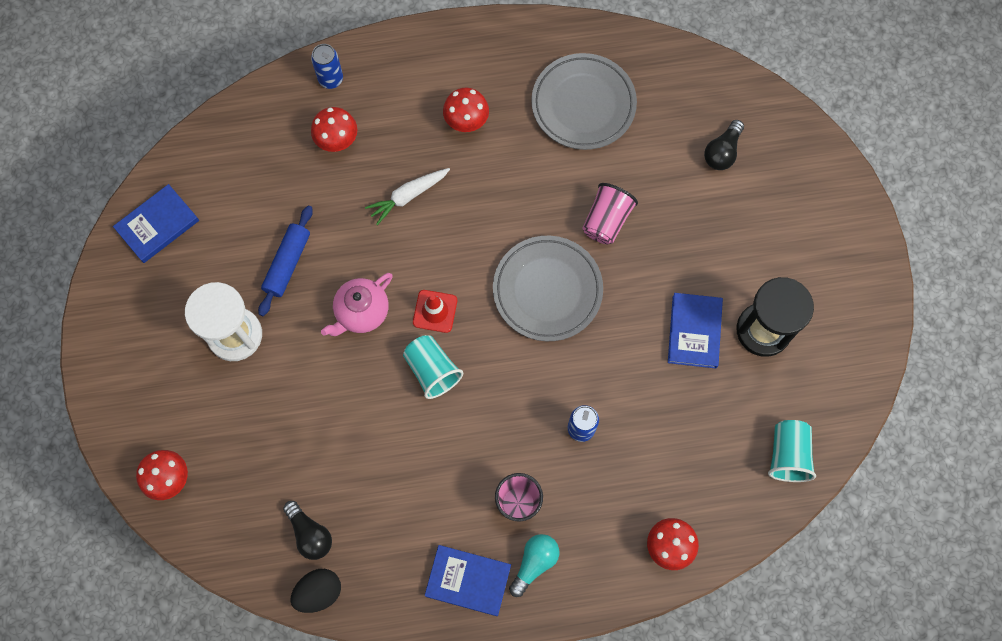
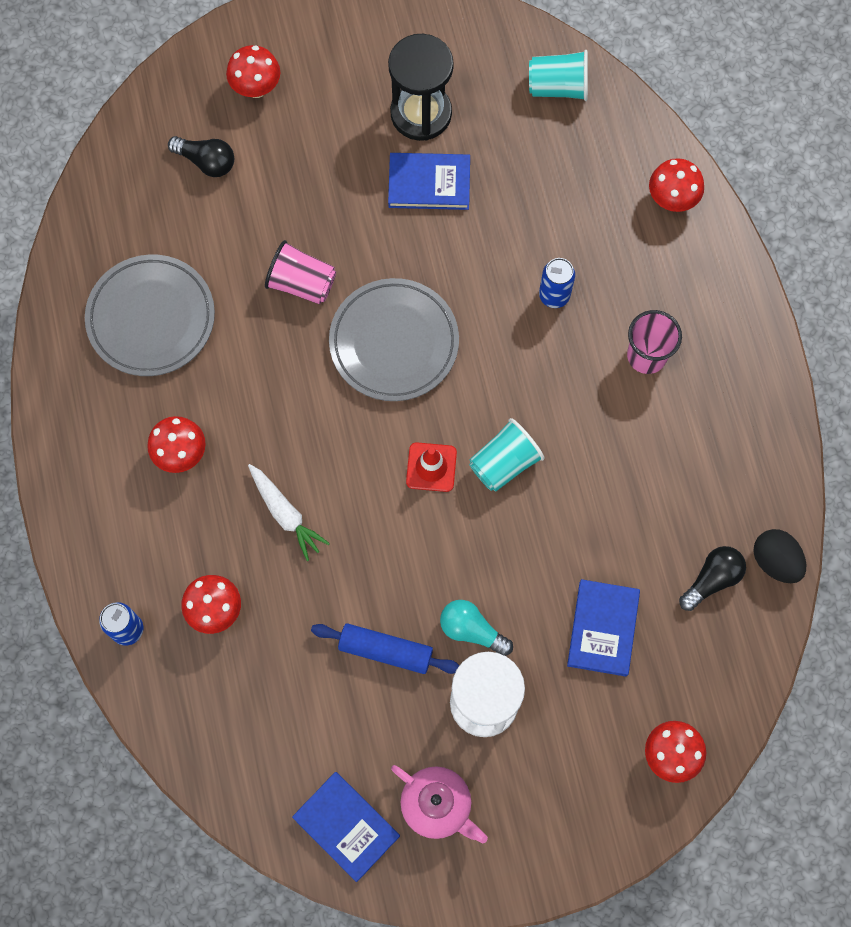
camera: 95 degrees left, 0 degrees up
pink teapot [321,273,393,336] -> pink teapot moved to [391,765,488,844]
blue book [425,545,511,616] -> blue book moved to [567,579,640,677]
turquoise light bulb [509,534,559,597] -> turquoise light bulb moved to [440,600,513,656]
none -> red mushroom [226,45,280,98]

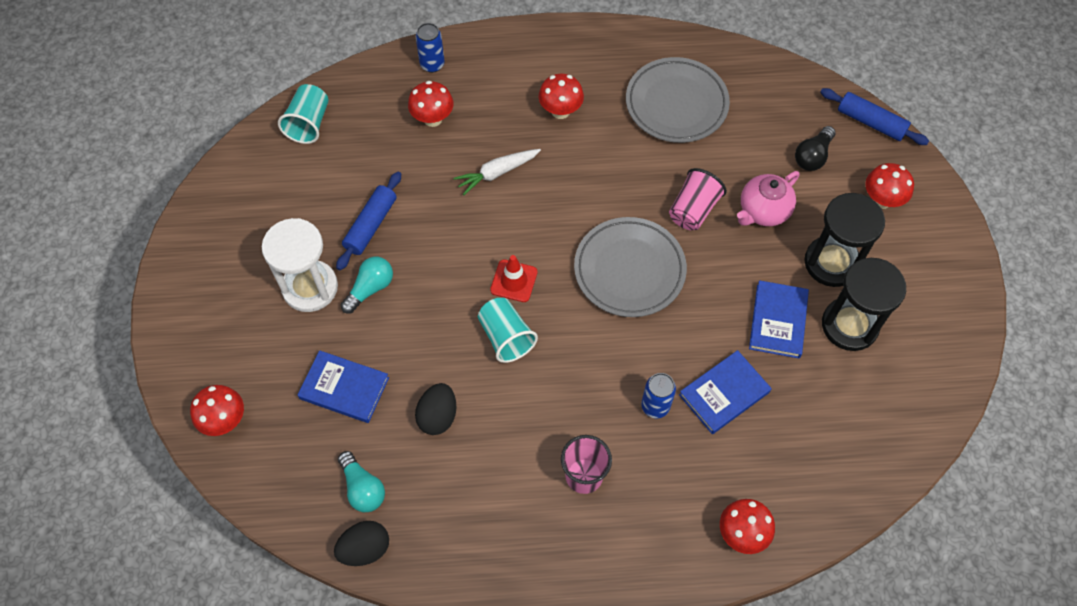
camera: 100 degrees right, 10 degrees down
blue book [292,772,400,882] -> blue book moved to [679,350,772,434]
pink teapot [391,765,488,844] -> pink teapot moved to [737,171,800,226]
turquoise cup [529,50,588,101] -> turquoise cup moved to [278,84,329,144]
black light bulb [679,546,746,611] -> turquoise light bulb [338,451,385,512]
none -> black egg [415,383,456,435]
none -> black hourglass [804,193,885,287]
none -> blue rolling pin [820,88,929,145]

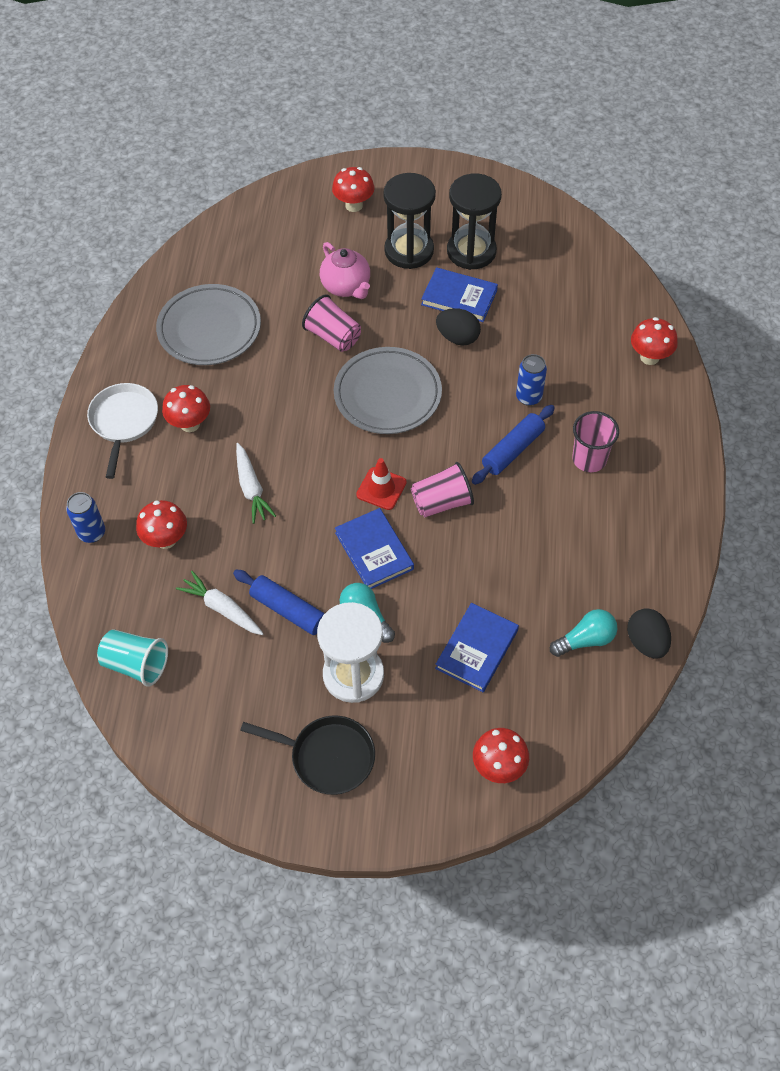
camera: 80 degrees left, 5 degrees down
black egg [415,383,456,435] -> black egg moved to [436,308,481,346]
turquoise cup [478,298,538,363] -> pink cup [411,462,474,517]
blue book [679,350,772,434] -> blue book moved to [335,508,414,589]
black light bulb [795,126,836,171] -> none
blue rolling pin [820,88,929,145] -> blue rolling pin moved to [472,405,555,485]
none -> white pan [87,383,158,479]
none -> white carrot [176,571,264,635]
none -> black pan [240,715,375,795]

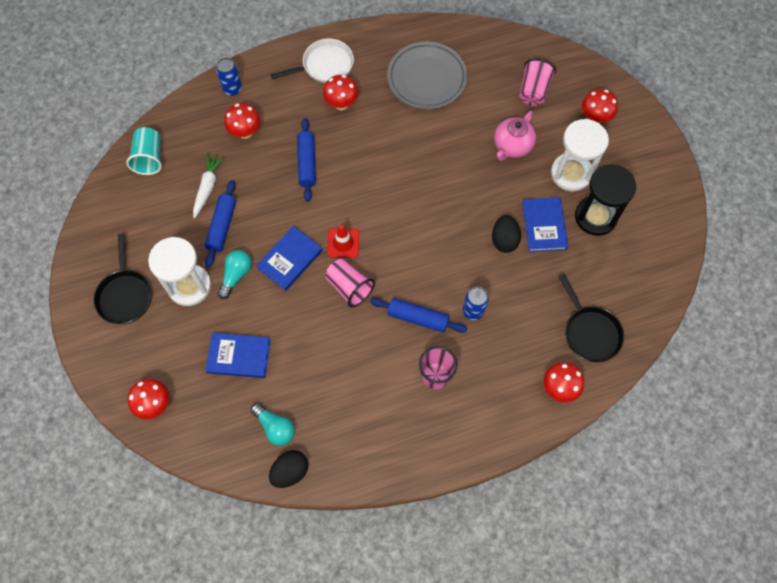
camera: 65 degrees right, 10 degrees up
white carrot [236,443,276,524] -> blue rolling pin [297,118,316,202]
pink cup [302,294,361,352] -> pink cup moved to [519,59,556,106]
grey plate [334,347,442,434] -> none
black hourglass [383,173,436,269] -> white hourglass [551,119,609,191]
none -> black pan [558,274,624,362]

